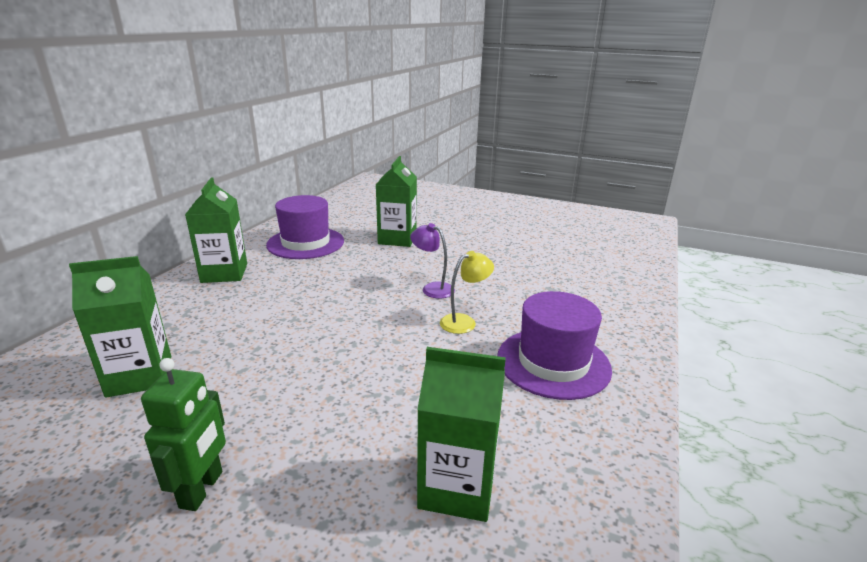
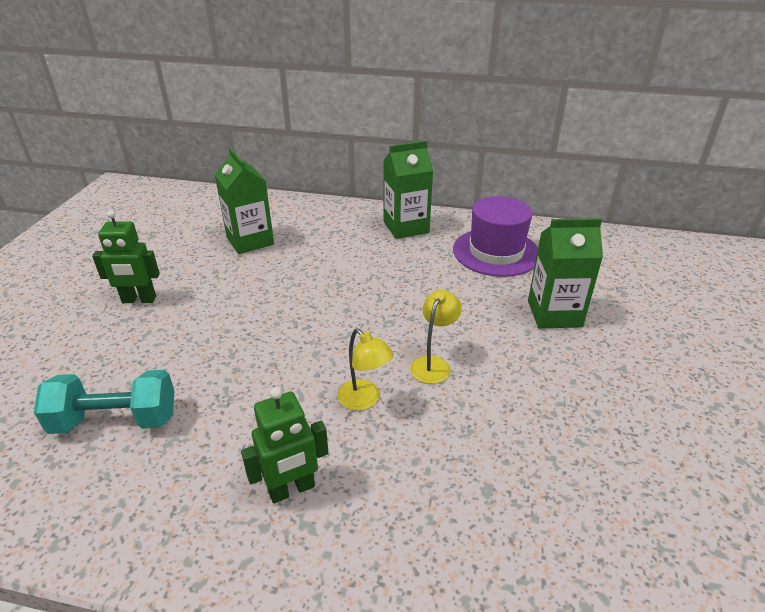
camera: 80 degrees right, 10 degrees up
purple lamp [410,223,455,299] -> yellow lamp [410,290,462,384]
green carton [417,347,506,522] -> turquoise dumbbell [34,370,175,434]
purple hat [497,291,612,400] -> green robot [241,387,328,504]

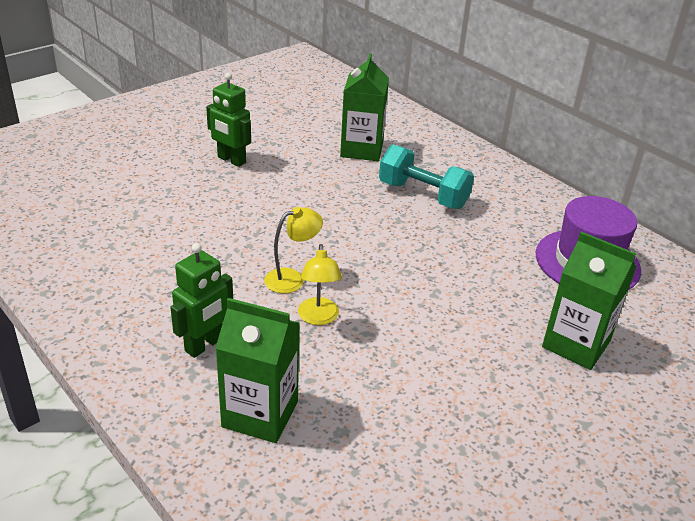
camera: 35 degrees right, 0 degrees up
turquoise dumbbell [34,370,175,434] -> turquoise dumbbell moved to [379,145,474,209]
green robot [241,387,328,504] -> green robot turned 60 degrees counterclockwise [170,243,233,358]
green carton [383,141,433,239] -> green carton moved to [215,298,300,443]
yellow lamp [410,290,462,384] -> yellow lamp moved to [264,207,323,294]

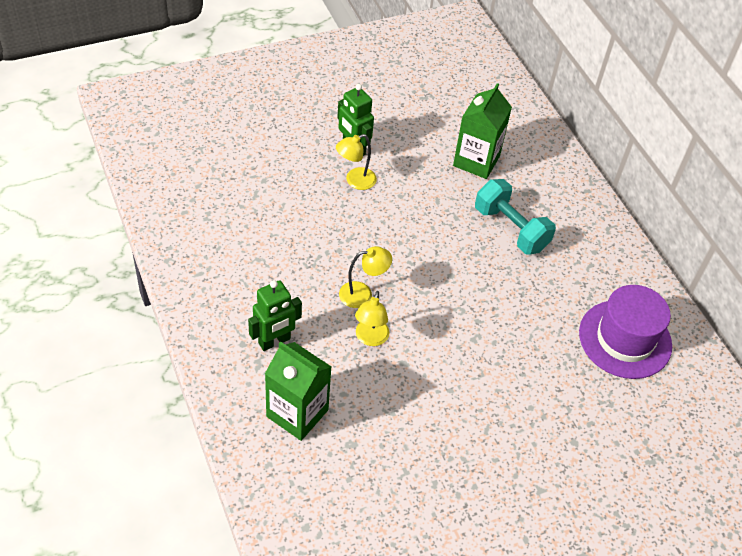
camera: 15 degrees right, 15 degrees up
green carton [542,232,636,370] -> none
none -> yellow lamp [336,134,377,190]

